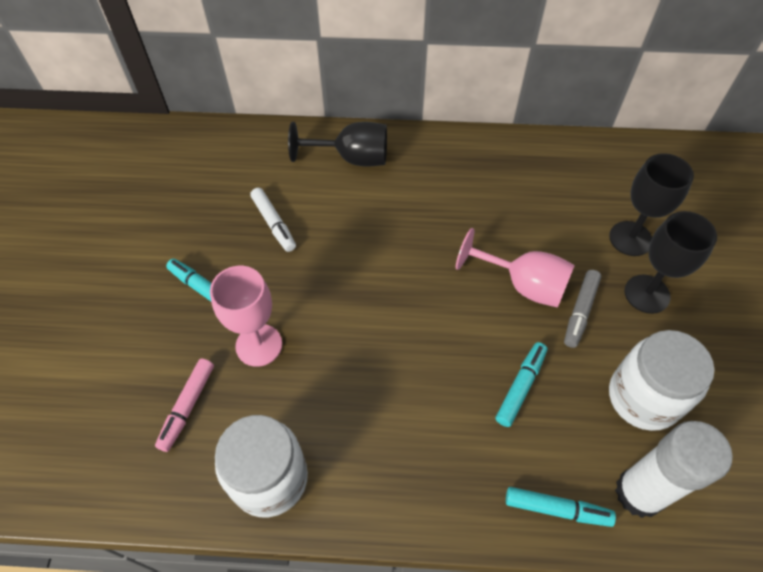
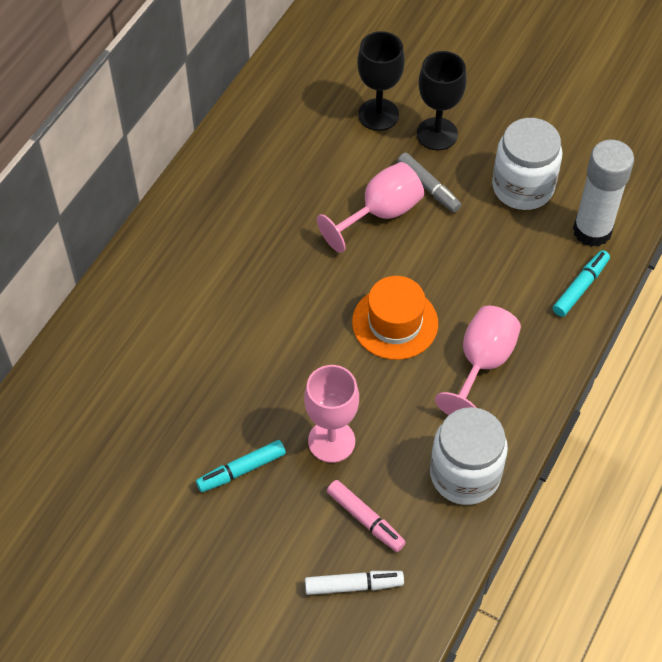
camera: 65 degrees left, 0 degrees up
white marker [250,188,296,252] -> white marker moved to [305,571,404,595]
black goblet [288,122,387,167] -> none
turquoise marker [496,342,547,427] -> none
none -> orange hat [352,276,438,360]
none -> pink goblet [435,306,521,415]

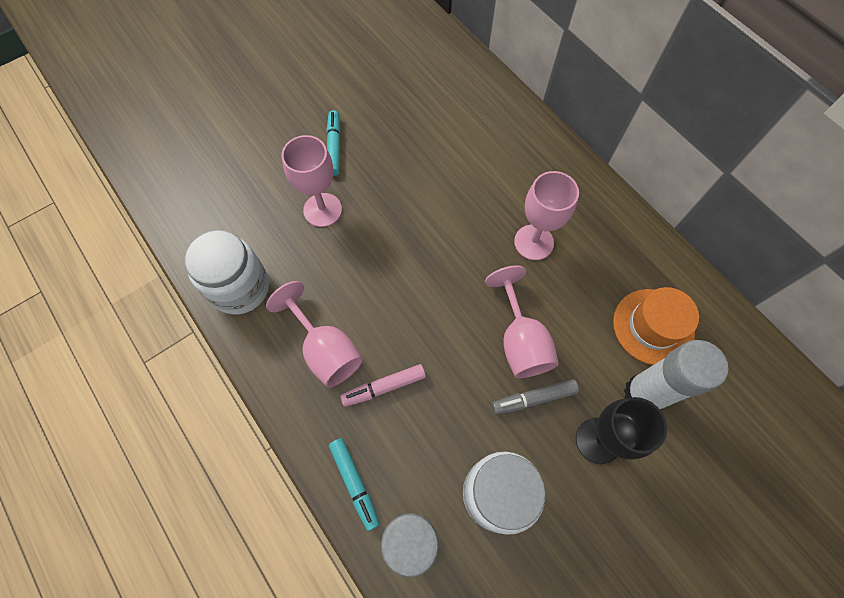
camera: 115 degrees right, 10 degrees up
white marker [305,571,404,595] -> none
pink marker [327,480,406,552] -> pink marker moved to [340,364,426,407]
orange hat [352,276,438,360] -> orange hat moved to [613,287,699,365]
black goblet [357,31,405,131] -> white glue stick [624,340,728,410]
none -> pink goblet [514,171,579,260]

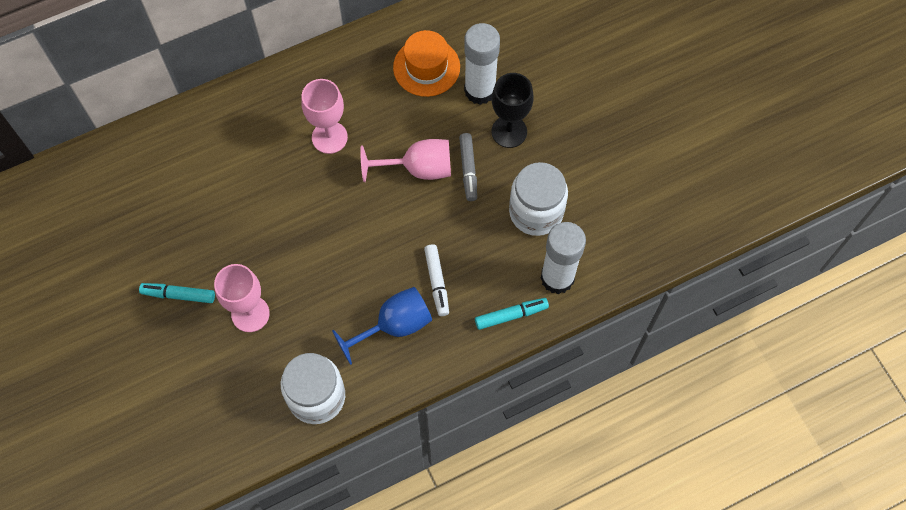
camera: 80 degrees left, 0 degrees up
pink goblet [266,281,363,388] -> blue goblet [332,287,432,365]
pink marker [340,364,426,407] -> white marker [424,244,449,316]

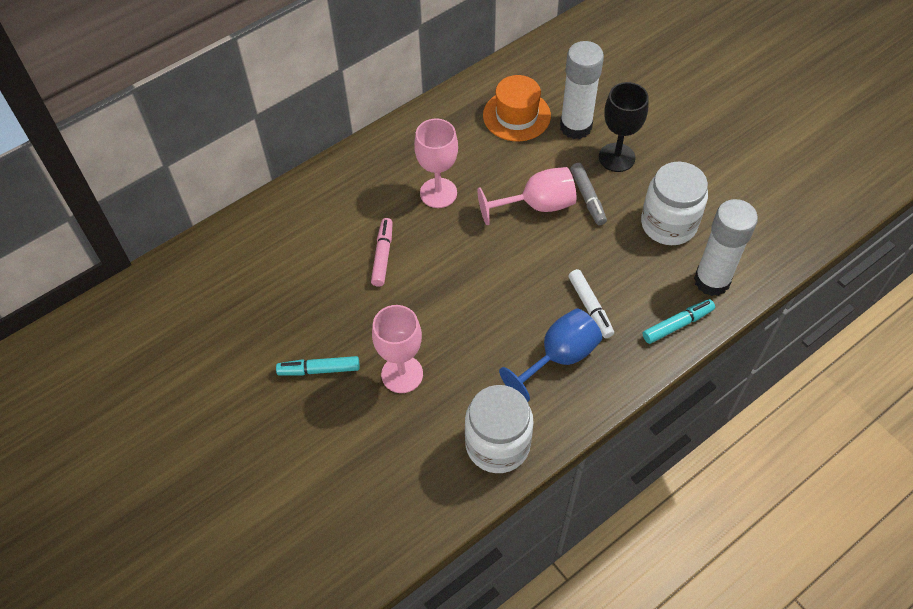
camera: 10 degrees left, 10 degrees down
none -> pink marker [371,218,393,287]

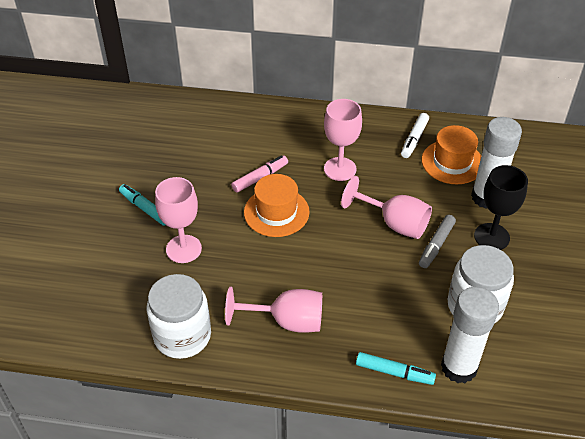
camera: 45 degrees right, 10 degrees down
blue goblet [499,309,602,402] -> pink goblet [225,286,322,333]
white marker [568,269,614,338] -> white marker moved to [401,113,429,158]
none -> orange hat [244,174,310,237]

